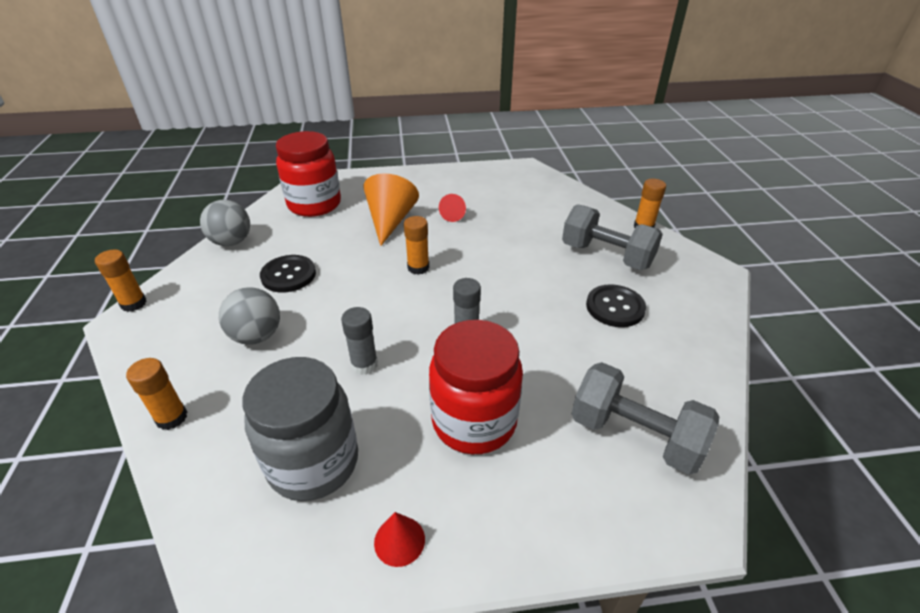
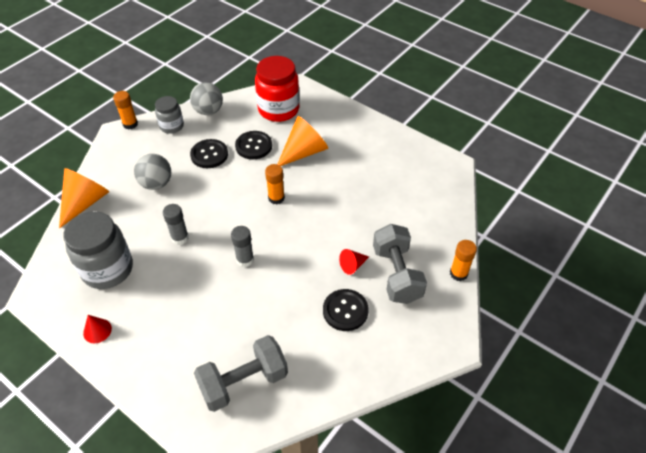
camera: 45 degrees right, 10 degrees up
orange glue stick [126,358,187,430] -> orange cone [59,168,109,229]
red jar [429,320,523,454] -> none
red cone [439,194,466,222] -> red cone moved to [339,249,369,275]
grey dumbbell [572,362,719,475] -> grey dumbbell turned 75 degrees clockwise [194,335,288,412]
none -> grey jar [155,96,184,134]
none -> black button [235,131,272,159]

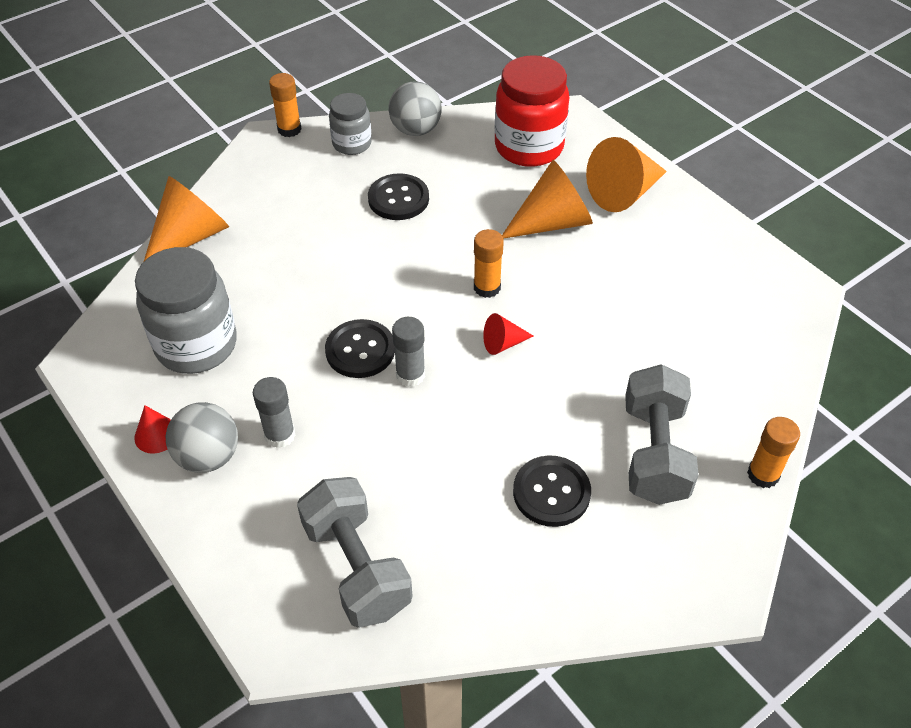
camera: 15 degrees right, 0 degrees up
grey ball [134,154,171,190] -> grey ball moved to [166,402,238,473]
grey glue stick [163,204,189,245] -> grey glue stick moved to [253,377,295,448]
grey dumbbell [194,335,288,412] -> grey dumbbell turned 75 degrees clockwise [297,477,412,628]
black button [235,131,272,159] -> black button moved to [325,319,395,378]
red cone [339,249,369,275] -> red cone moved to [483,313,533,355]
none -> orange cone [586,137,667,212]

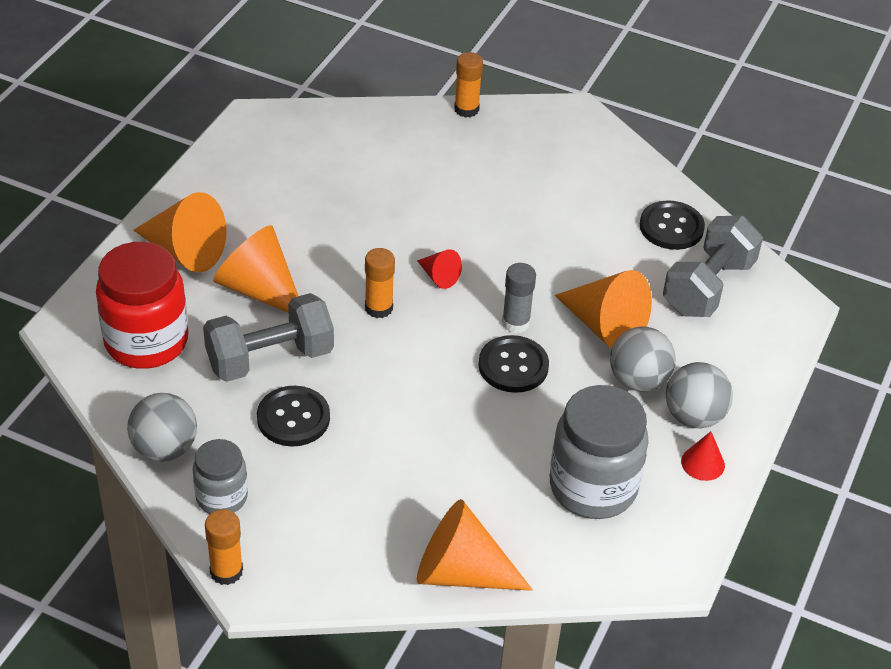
camera: 120 degrees left, 5 degrees down
grey glue stick [253,377,295,448] -> grey ball [610,326,676,391]
black button [513,455,591,527] -> black button moved to [640,200,705,250]
grey dumbbell [625,364,699,505] -> grey dumbbell moved to [203,293,334,382]
none -> orange cone [554,270,652,349]

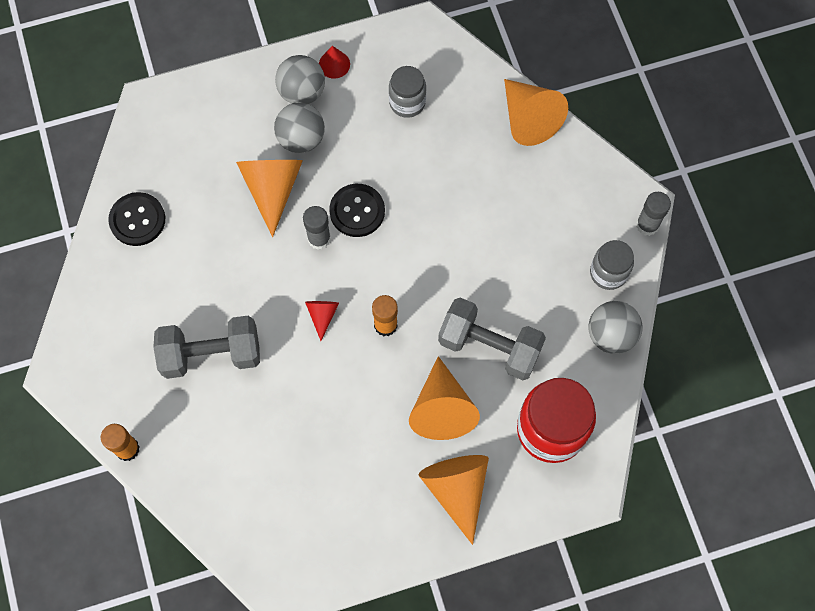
camera: 130 degrees left, 25 degrees up
orange glue stick [205,509,243,585] -> grey glue stick [636,192,671,236]
black button [257,386,330,447] -> none
grey jar [550,385,649,519] -> grey jar [389,66,426,118], size x0.57
grey dumbbell [663,216,763,317] -> grey dumbbell moved to [153,316,260,379]

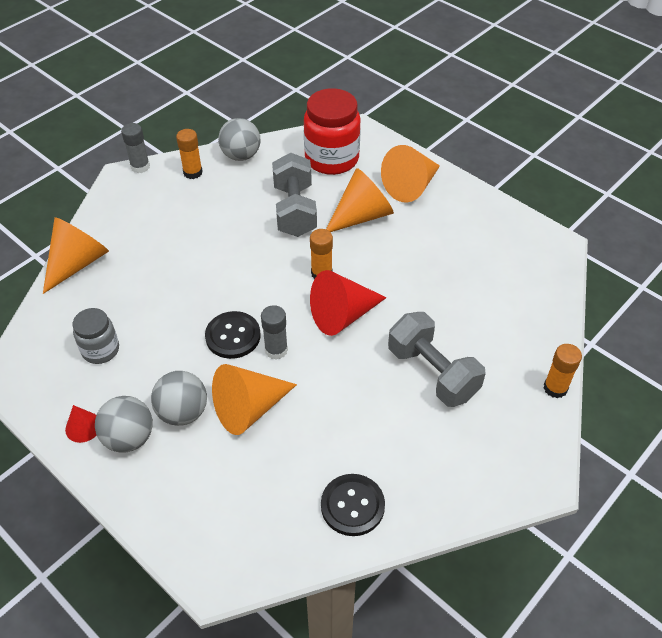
camera: 120 degrees left, 20 degrees down
red cone [305,301,339,341] -> red cone [310,270,387,336], size x1.99
grey jar [590,240,634,290] -> orange glue stick [176,129,203,179]

